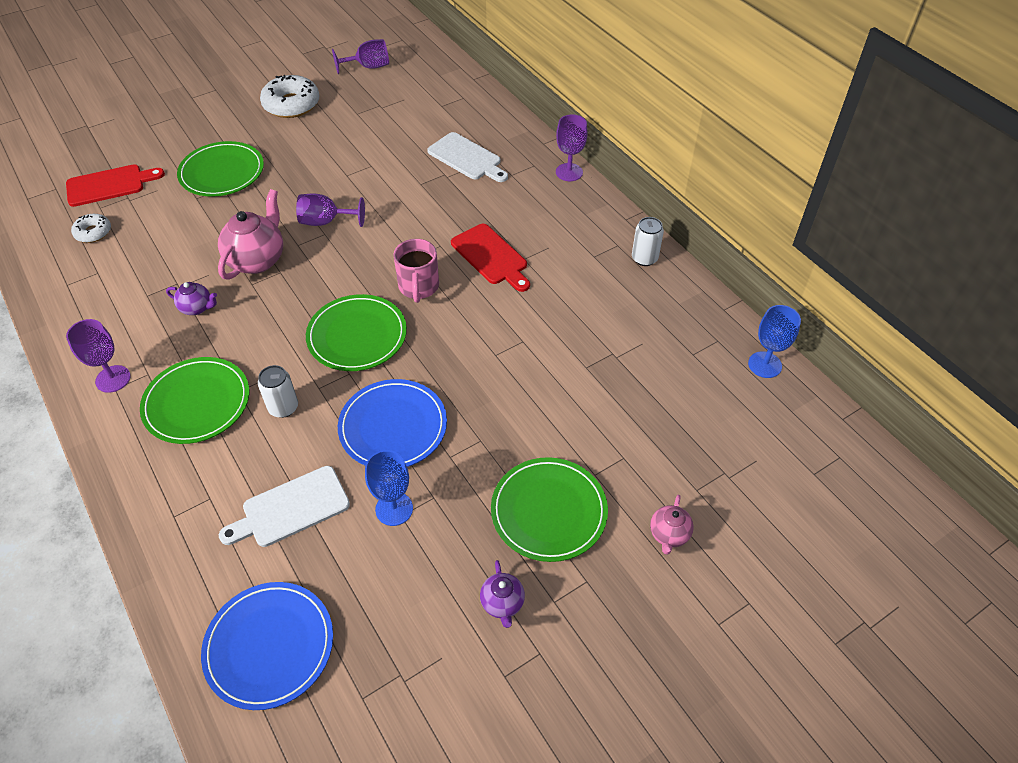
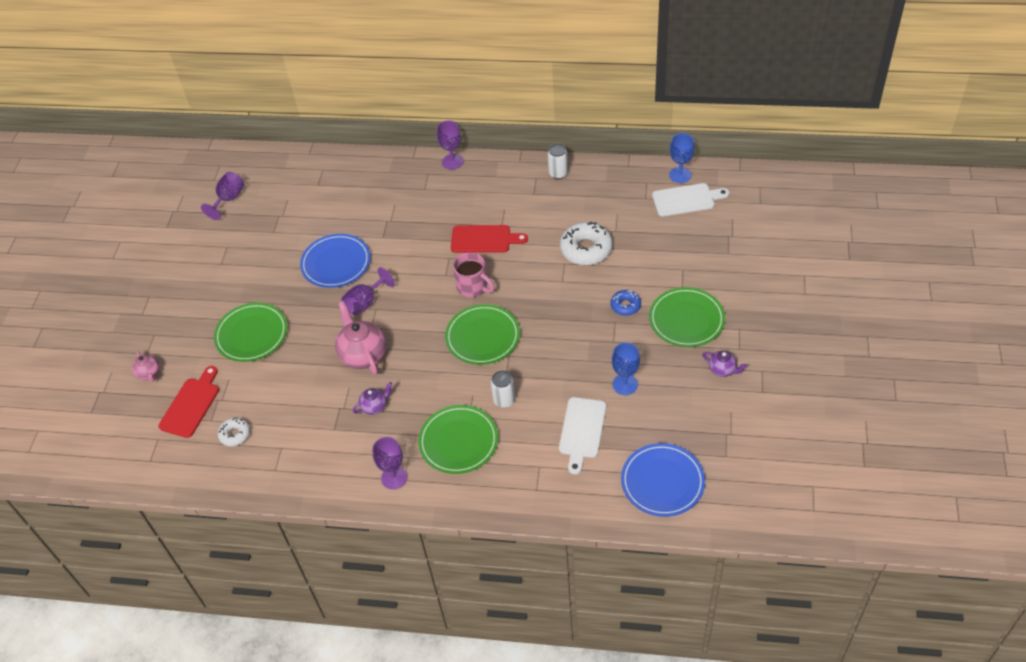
camera: 45 degrees left, 0 degrees up
white donut [260,75,319,118] -> white donut moved to [560,222,613,265]
blue plate [338,379,447,467] -> blue plate moved to [300,234,370,288]
white cutting board [427,132,508,182] -> white cutting board moved to [652,183,729,217]
pink teapot [650,495,694,555] -> pink teapot moved to [132,351,160,382]
none -> blue donut [611,290,641,316]

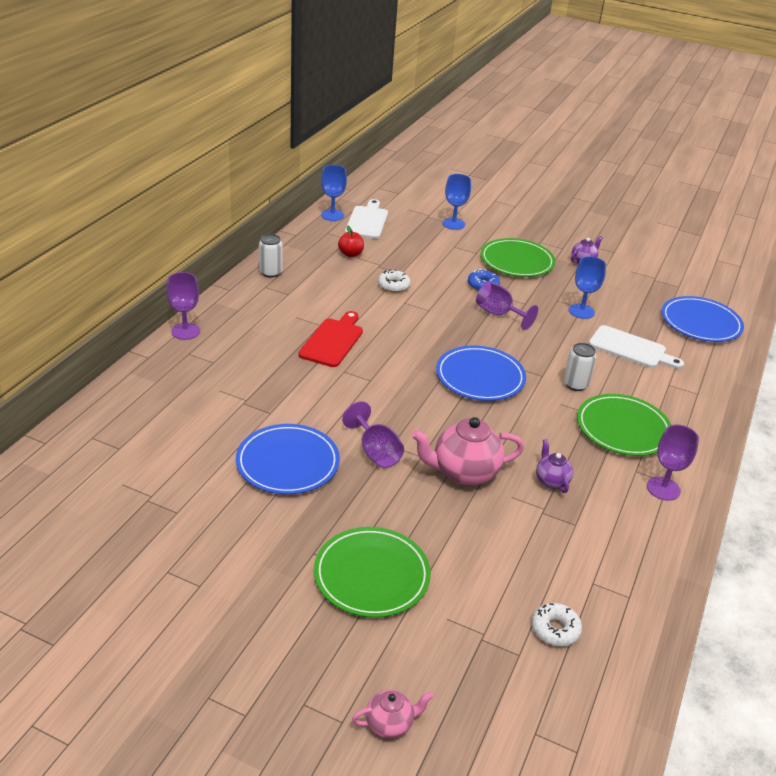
camera: 80 degrees left, 15 degrees down
red cutting board [158,366,219,438] -> none
purple goblet [201,172,244,220] -> purple goblet moved to [476,282,538,330]
green plate [445,304,520,365] -> blue plate [436,346,526,401]
pink mug [453,252,495,297] -> none
white donut [560,222,613,265] -> white donut [378,270,411,293], size x0.56
none -> red apple [338,226,364,257]
none -> blue goblet [442,174,471,230]

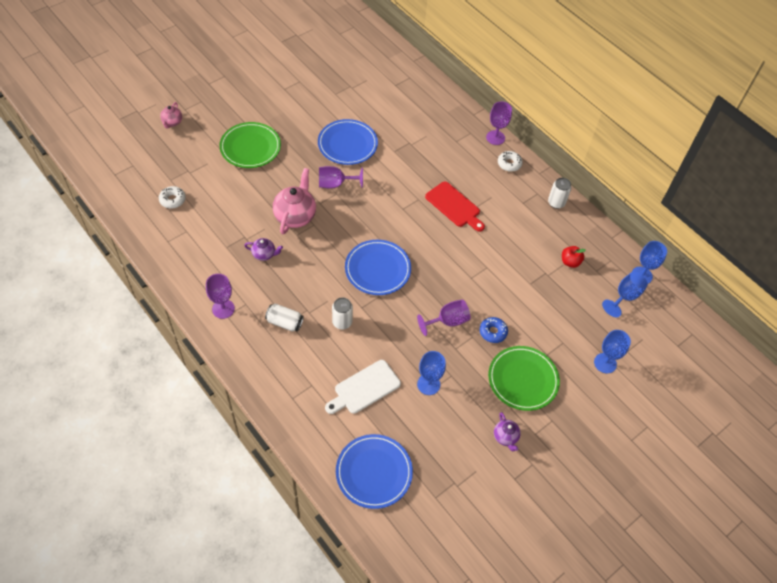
camera: 115 degrees right, 20 degrees up
white cutting board [345,199,388,239] -> blue goblet [602,272,648,317]
white donut [378,270,411,293] -> white donut moved to [498,151,523,172]
green plate [577,394,671,456] -> white can [265,303,303,331]

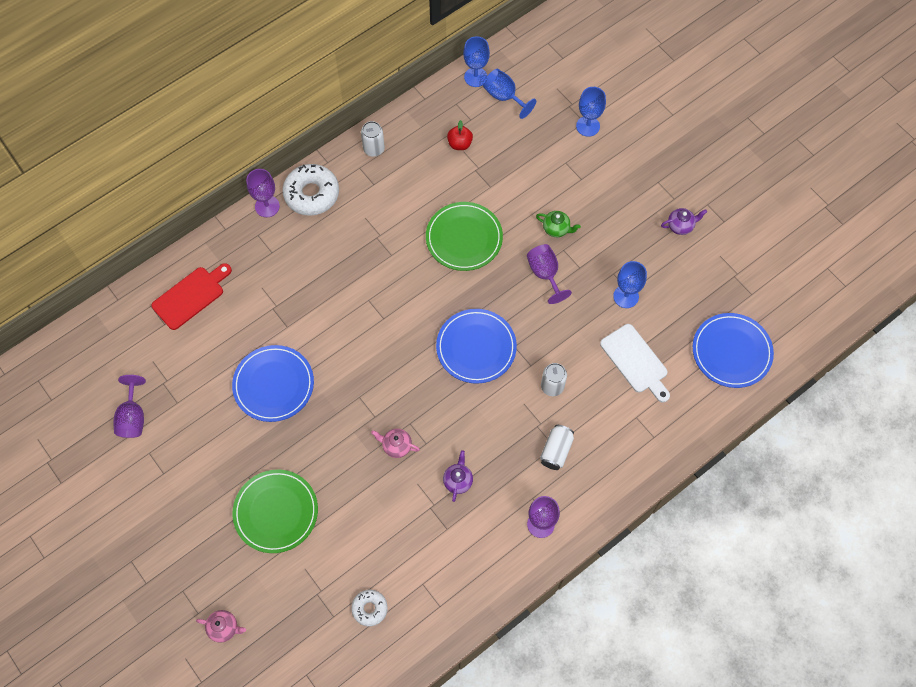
camera: 85 degrees left, 10 degrees up
pink teapot [273,168,316,234] -> pink teapot [371,429,420,458], size x0.53
purple goblet [319,166,363,188] -> purple goblet moved to [113,375,146,438]
red cutting board [425,181,485,232] -> red cutting board moved to [152,263,232,330]
blue donut [480,317,508,343] -> green teapot [536,211,581,237]
green plate [488,346,560,411] -> green plate moved to [426,202,503,271]
white donut [498,151,523,172] -> white donut [282,164,339,216], size x1.80

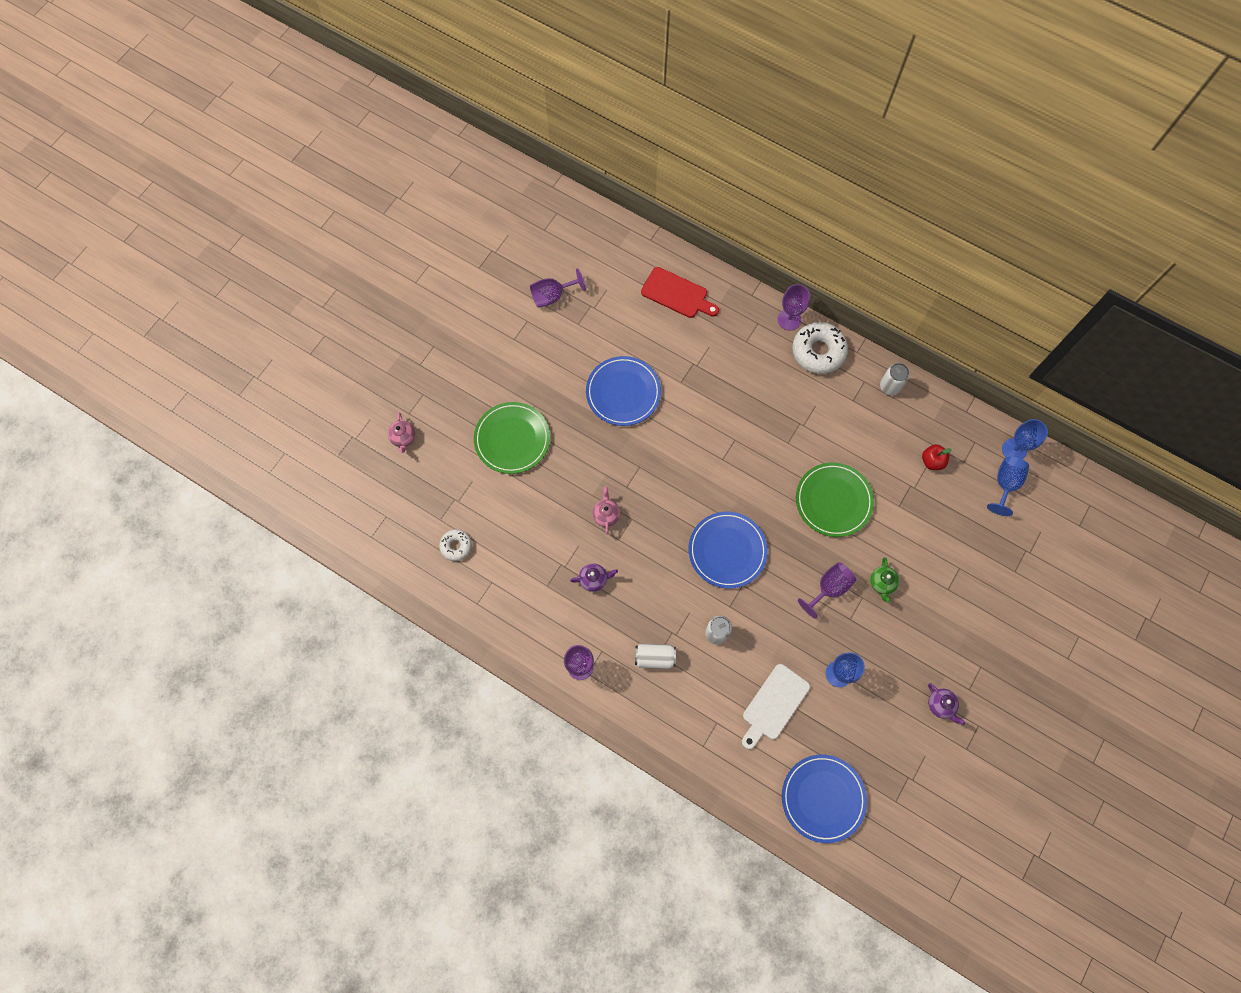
camera: 70 degrees right, 5 degrees up
blue goblet [576,87,606,137] -> none

